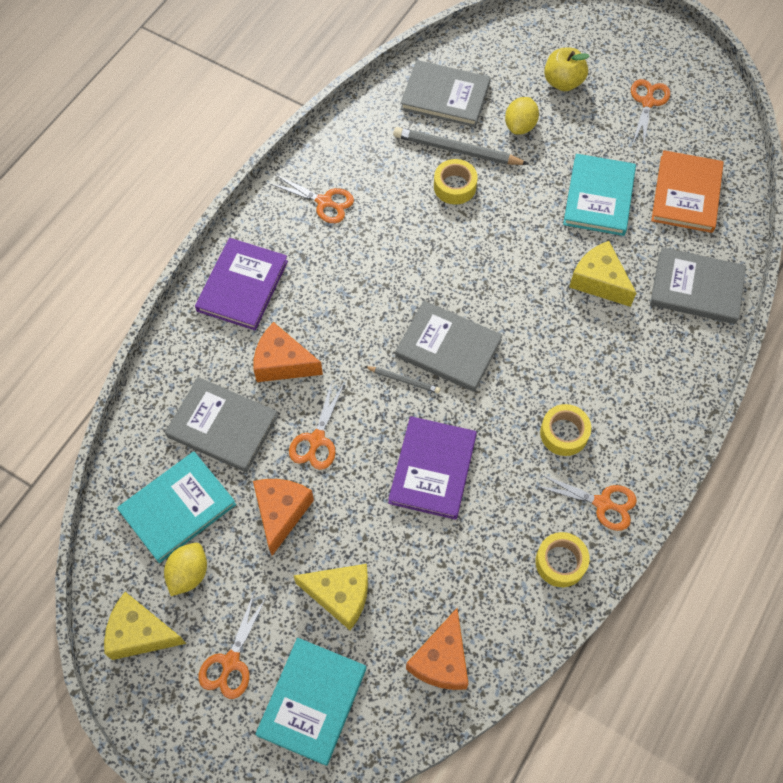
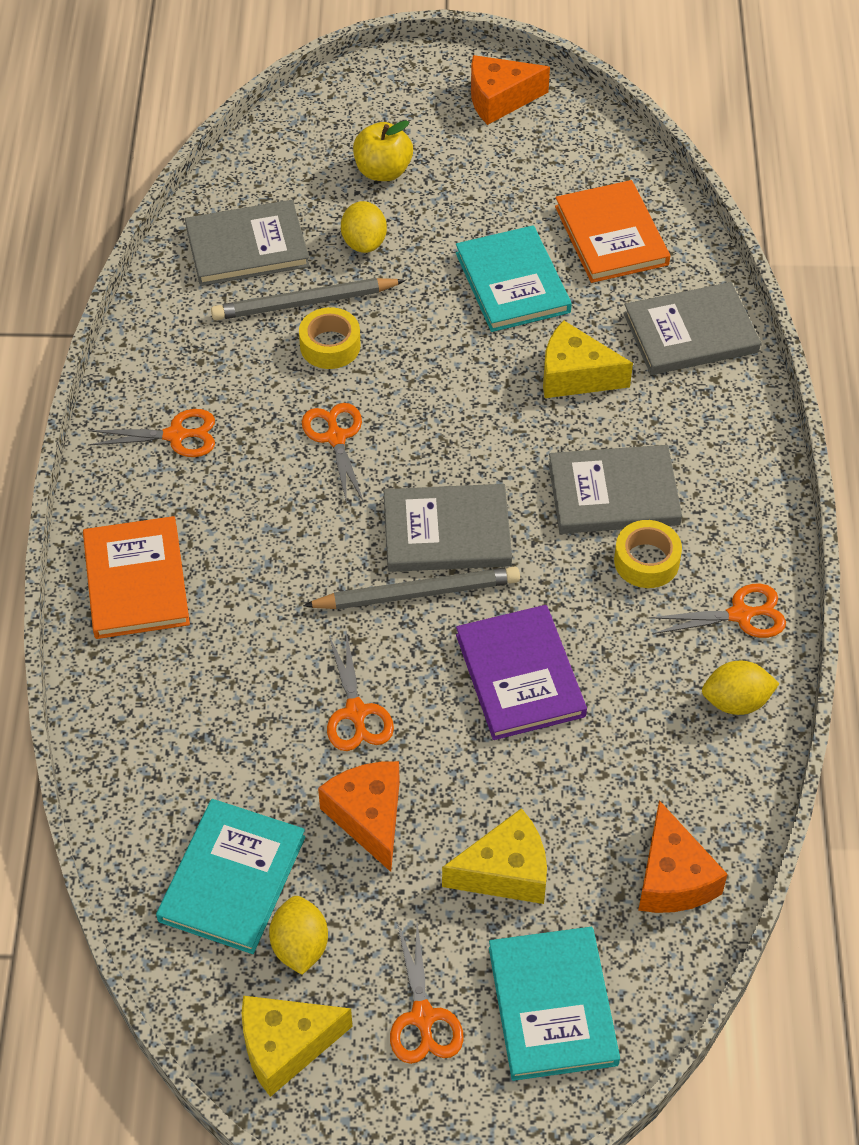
camera: 30 degrees left, 10 degrees down
grey book [165,377,278,472] -> grey book moved to [548,445,682,534]
purple book [195,238,288,330] -> orange book [83,516,190,639]
orange cheese [253,322,323,382] -> orange cheese moved to [471,55,550,125]
grey pencil [364,366,440,393] -> grey pencil [303,566,520,610], size x1.94
yellow tape [536,532,590,587] -> yellow lemon [702,661,780,715]
orange scissors [631,79,670,147] -> orange scissors moved to [302,403,364,504]

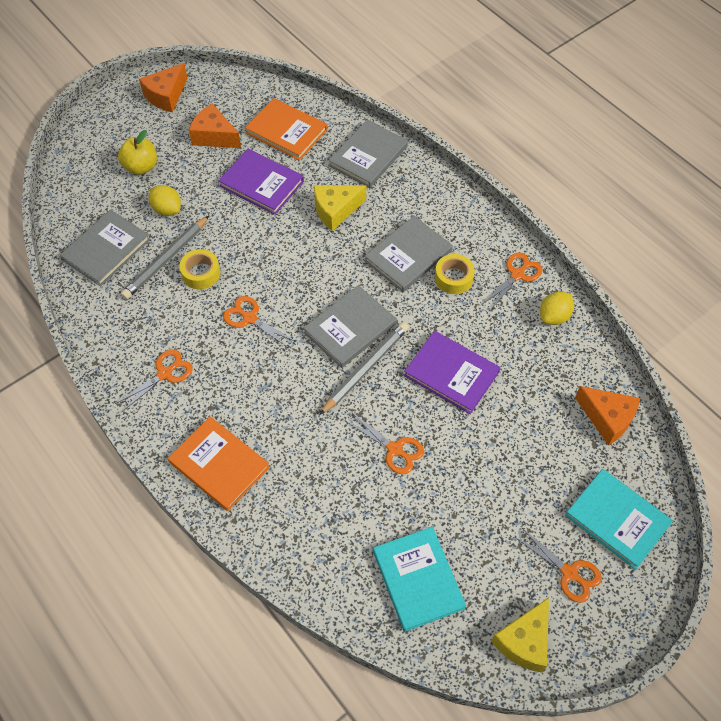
camera: 40 degrees left, 5 degrees up
yellow lemon [269,896,328,975] -> none
orange cheese [318,761,400,872] -> orange cheese moved to [189,103,241,148]
yellow cheese [442,808,547,904] -> none
turquoise book [456,225,572,332] -> purple book [218,149,304,215]

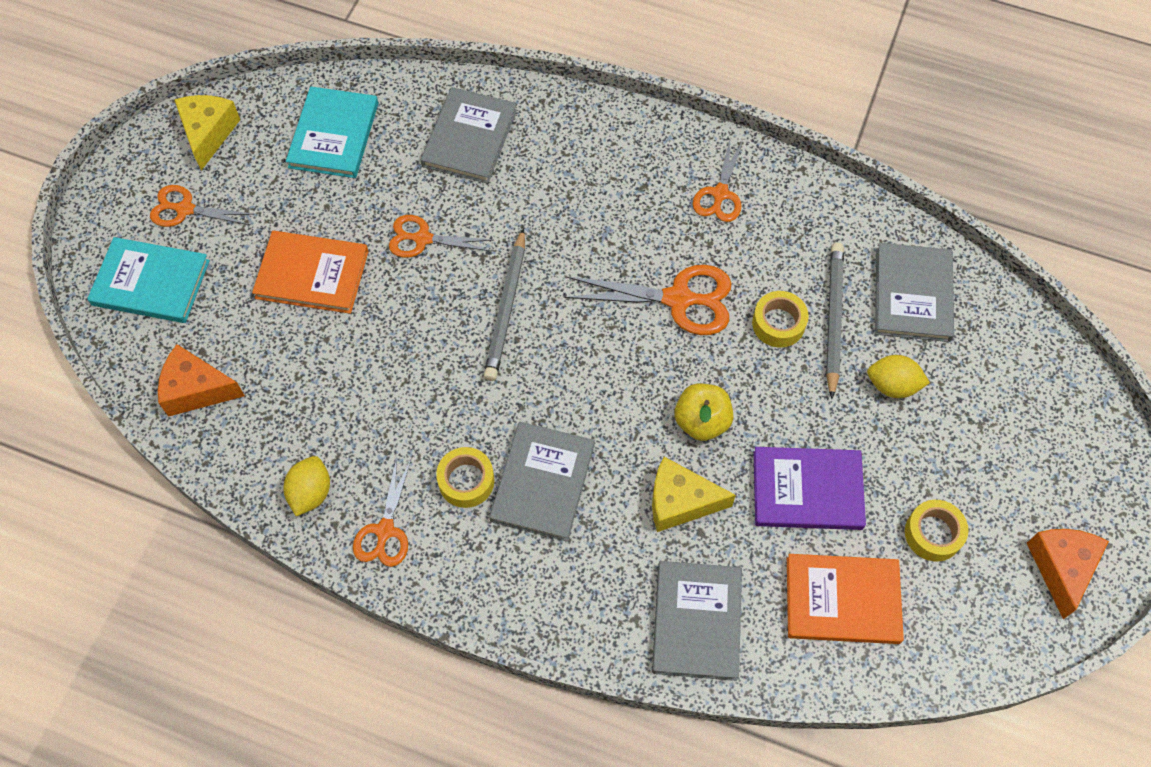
camera: 150 degrees right, 5 degrees up
yellow apple [118,130,157,175] -> yellow apple moved to [675,383,734,441]
orange book [168,416,270,511] -> orange book moved to [252,231,369,314]
orange cheese [189,103,241,148] -> yellow tape [905,500,968,562]
orange scissors [223,296,296,349] -> orange scissors [564,265,732,335], size x1.56
grey book [304,285,397,368] -> grey book moved to [421,87,517,184]
yellow cheese [314,185,366,231] -> yellow cheese turned 120 degrees counterclockwise [652,457,736,532]
turquoise book [373,527,466,632] -> turquoise book turned 60 degrees clockwise [286,86,378,178]
purple book [404,331,500,414] -> none

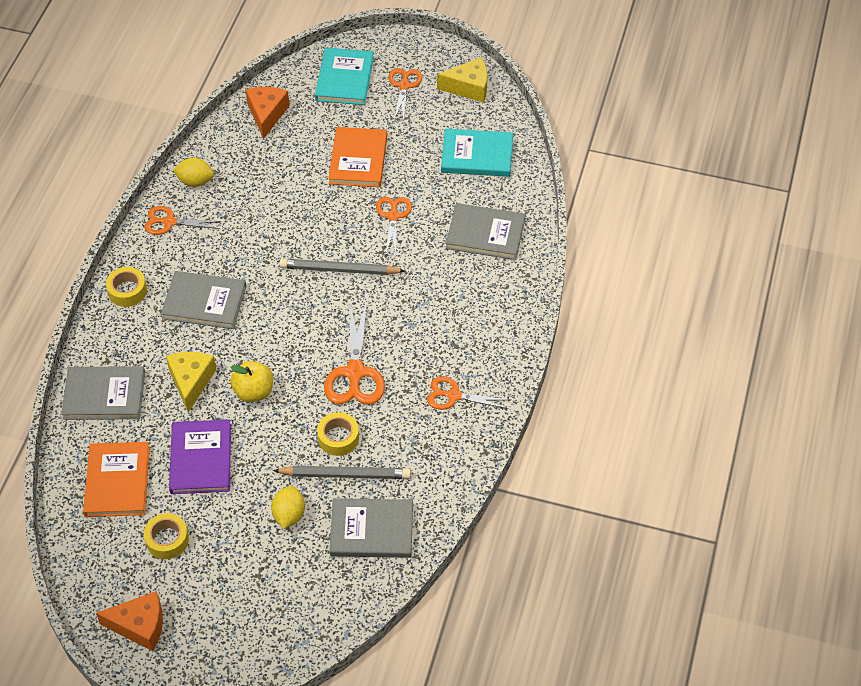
camera: 85 degrees right, 10 degrees down
yellow tape [436,447,494,508] -> yellow tape moved to [106,267,147,307]

